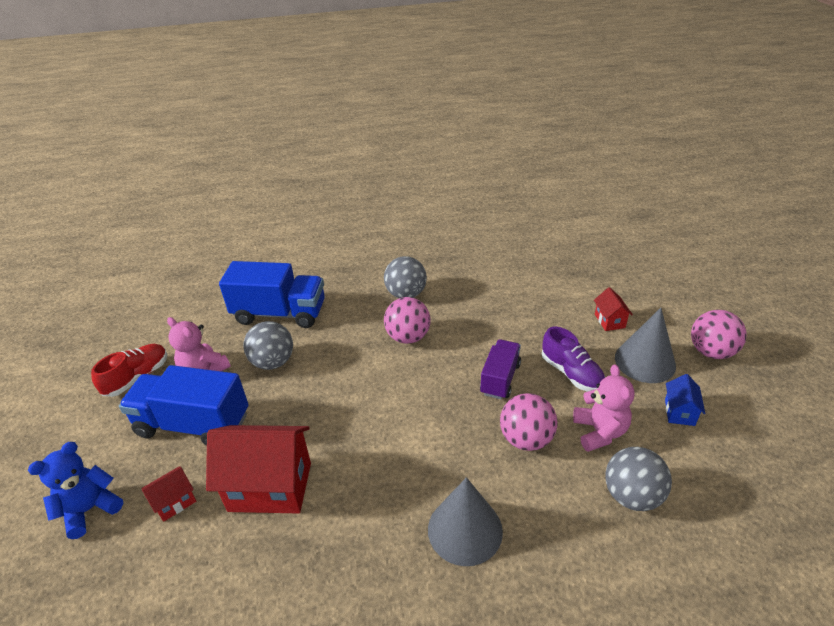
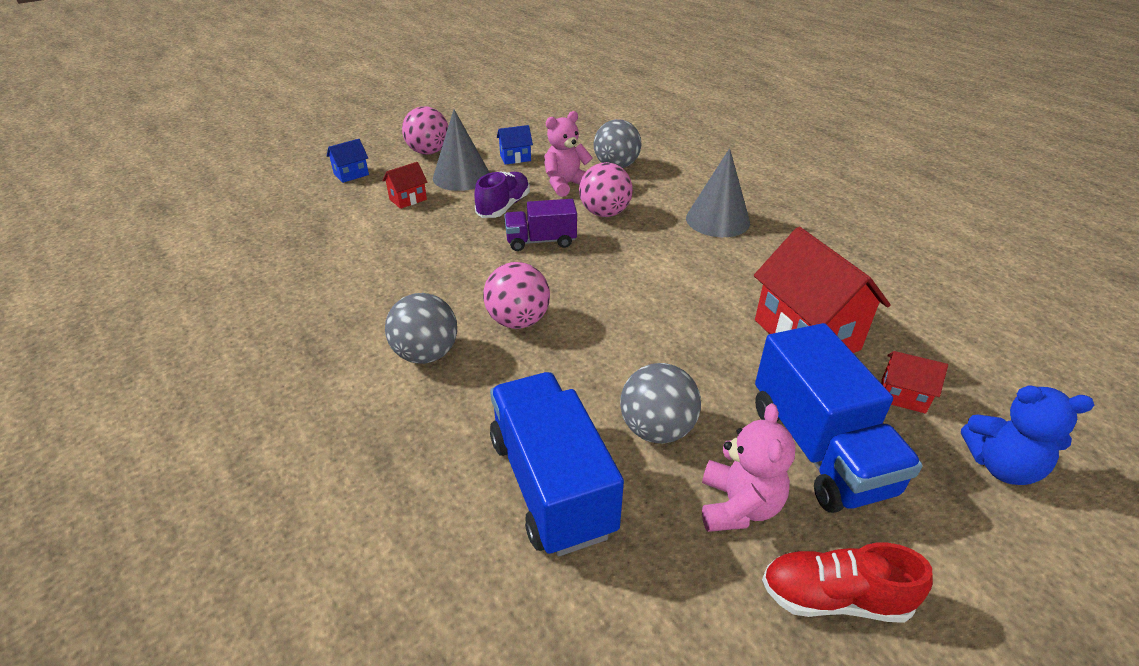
camera: 120 degrees left, 0 degrees up
none -> blue house [327,139,369,183]

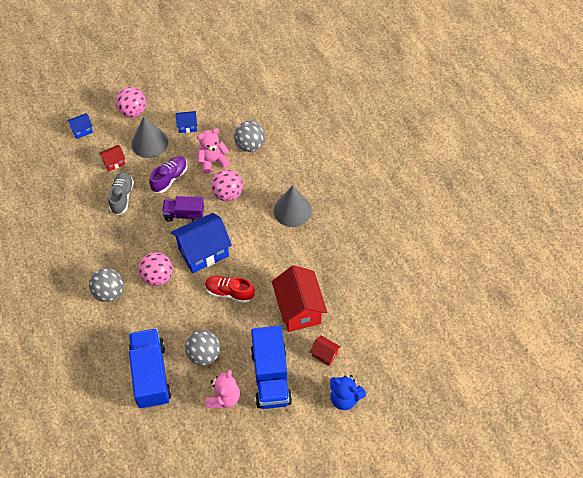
camera: 10 degrees right, 20 degrees up
red shoe [762,543,933,623] -> red shoe moved to [205,276,255,303]
none -> grey shoe [108,172,134,215]
none -> blue house [171,213,232,273]

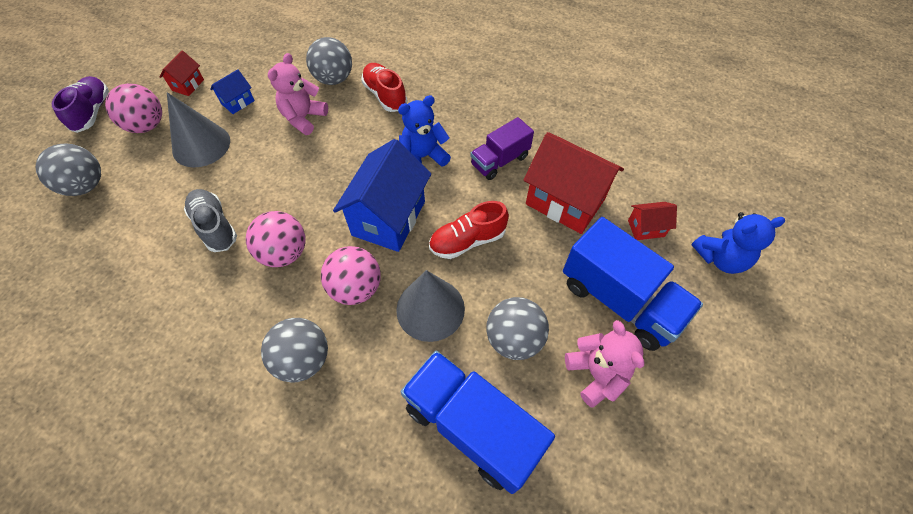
camera: 40 degrees left, 0 degrees up
blue house [67,113,93,139] -> grey ball [36,143,101,196]
red house [99,145,125,171] -> red house moved to [160,51,204,96]
purple shoe [149,156,187,193] -> purple shoe moved to [52,76,109,133]
purple truck [162,196,204,222] -> purple truck moved to [470,117,534,180]
pink ball [211,169,243,201] -> pink ball moved to [246,211,305,267]
grey cone [274,186,312,227] -> grey cone moved to [396,270,465,342]
none -> red shoe [361,63,407,112]
none -> blue teddy bear [398,95,451,166]

